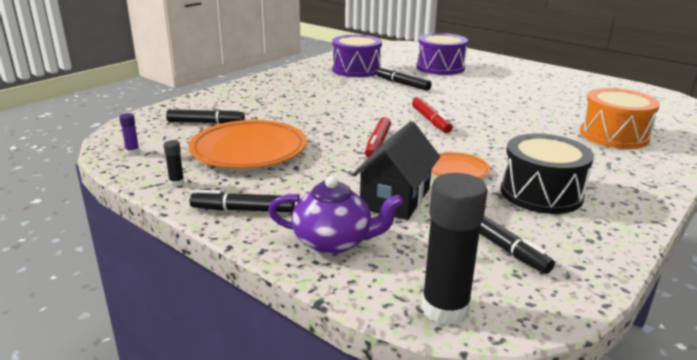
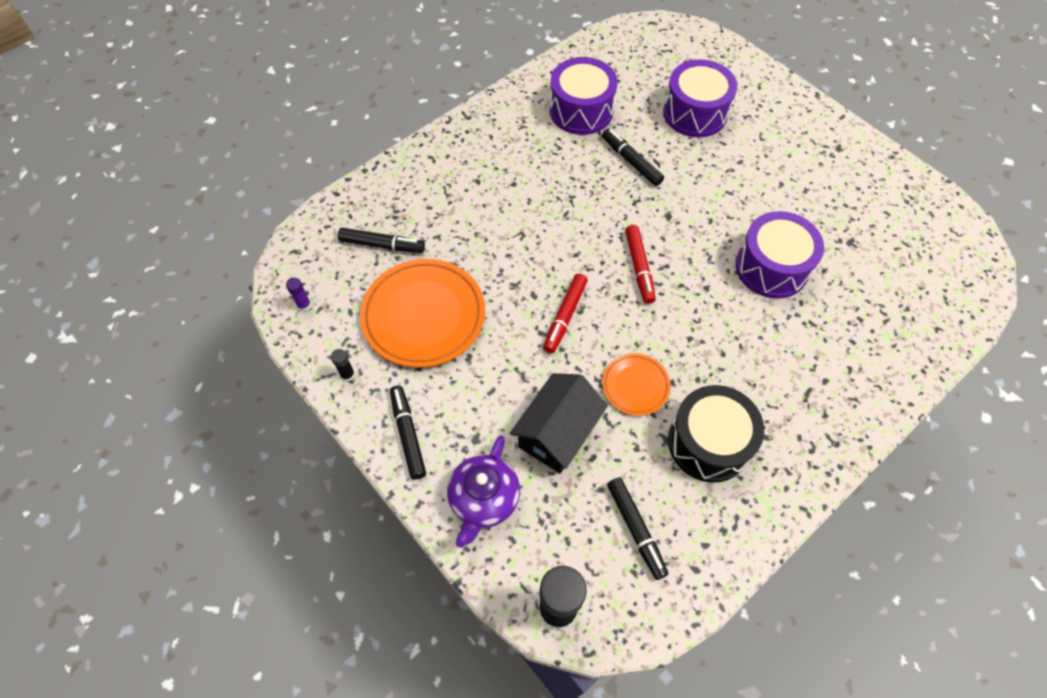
camera: 10 degrees right, 35 degrees up
black marker [190,190,295,212] -> black marker turned 60 degrees clockwise [390,385,426,480]
purple teapot [268,176,403,254] -> purple teapot turned 90 degrees clockwise [447,435,520,548]
orange drum [580,88,660,149] -> none
none -> purple drum [735,211,824,299]

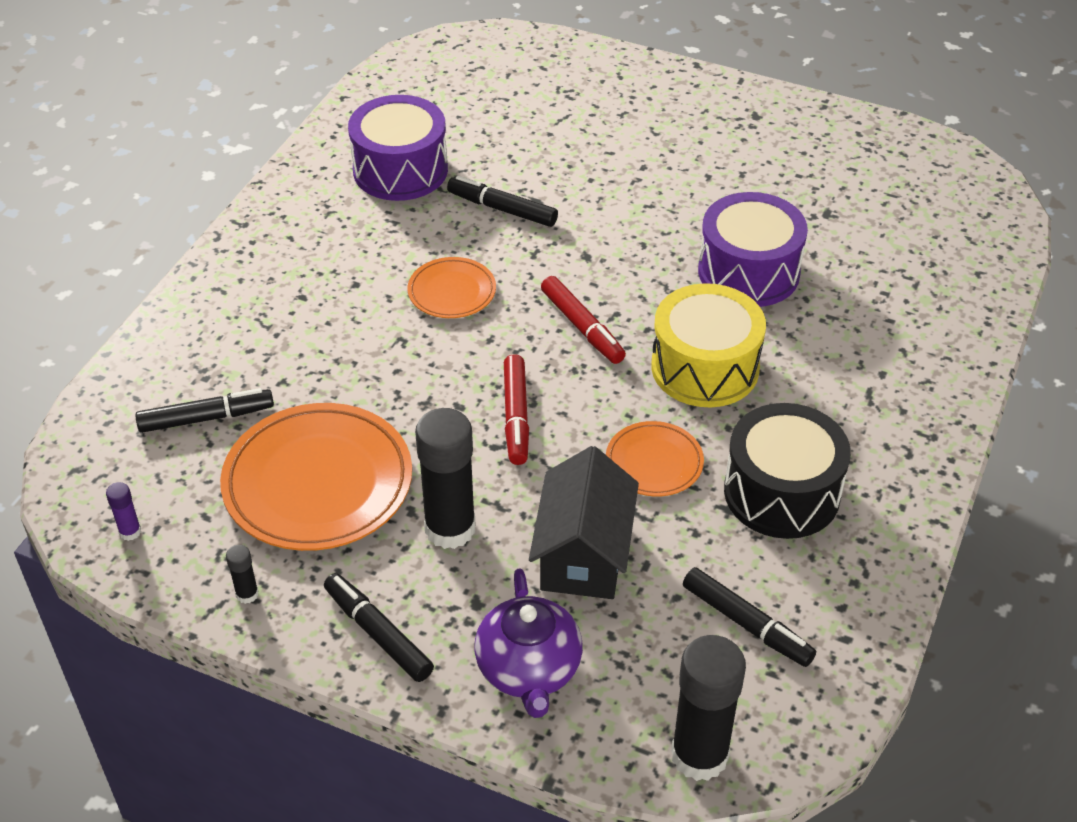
camera: 25 degrees left, 15 degrees down
purple drum [663,59,737,137] -> none
none -> orange plate [408,257,496,318]
none -> black glue stick [415,408,476,549]
none -> yellow drum [651,283,766,407]

